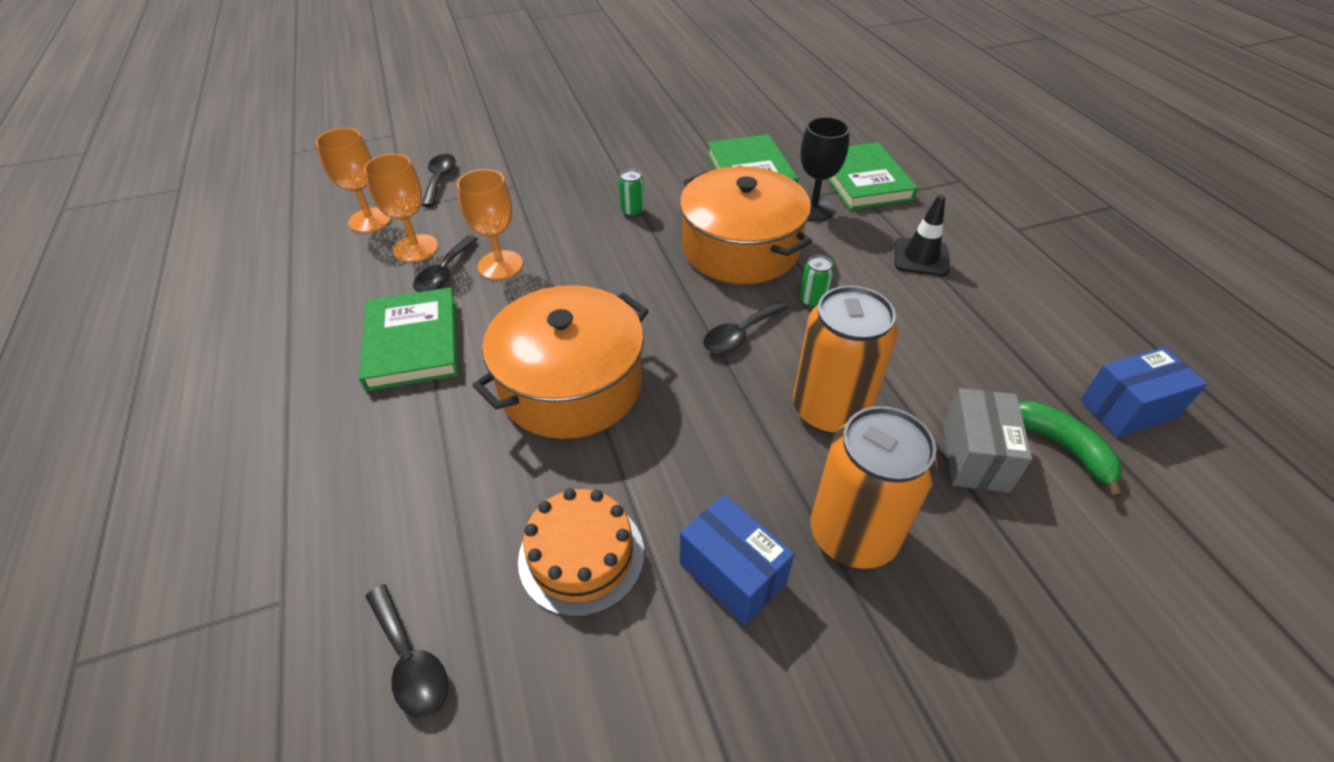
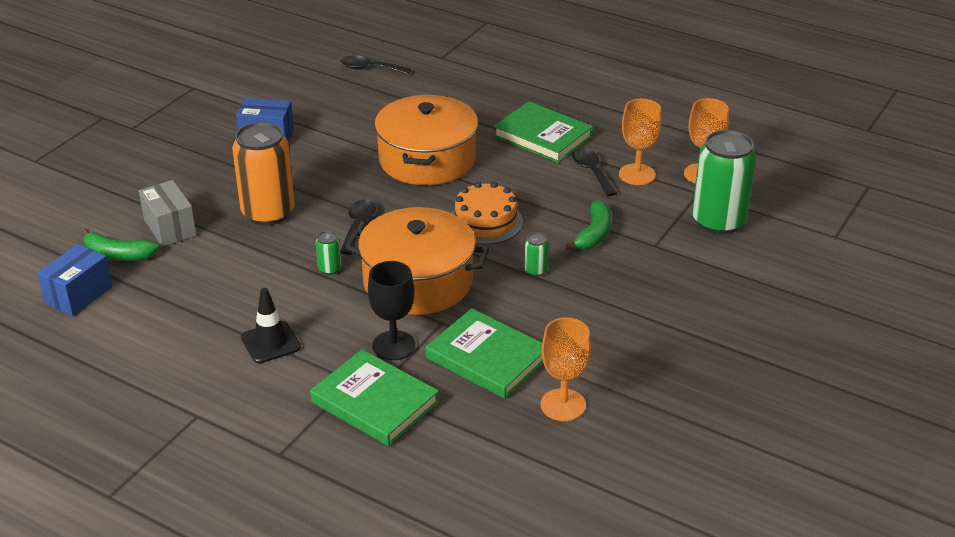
camera: 140 degrees right, 10 degrees down
black spoon [421,154,456,207] -> green can [692,130,756,234]
orange goblet [457,169,523,280] -> orange goblet moved to [541,317,591,421]
orange cake [518,488,644,617] -> orange cake moved to [452,182,523,244]
orange can [811,406,938,569] -> none
none -> green banana [565,200,611,250]

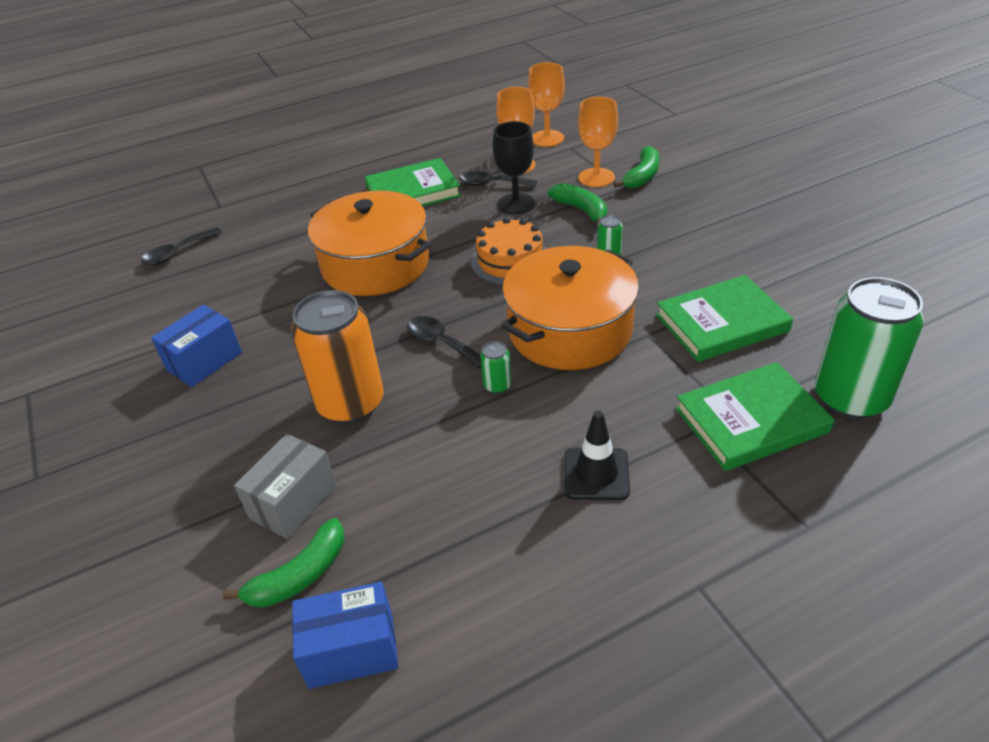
camera: 55 degrees left, 5 degrees up
blue box [37,244,112,316] -> blue box turned 75 degrees counterclockwise [292,582,399,689]
grey box [139,180,196,247] -> grey box turned 60 degrees counterclockwise [234,434,337,539]
black goblet [368,261,415,360] -> black goblet moved to [492,121,535,214]
orange goblet [541,317,591,421] -> orange goblet moved to [578,97,618,187]
green can [692,130,756,234] -> green can moved to [814,277,924,419]
none -> green banana [613,146,659,188]

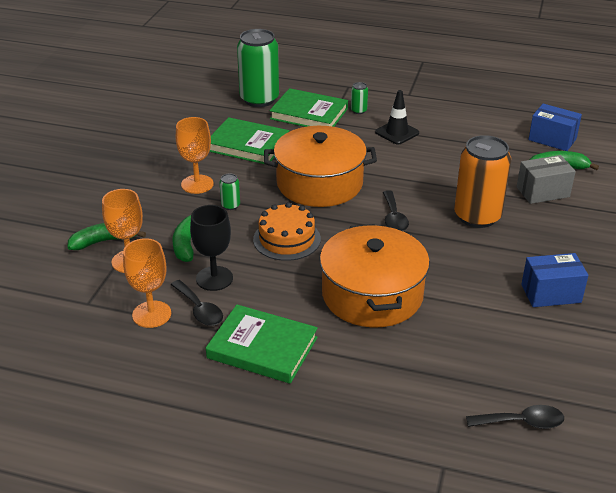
camera: 140 degrees left, 5 degrees down
green can [480,341,512,394] -> green can moved to [351,82,368,114]
orange goblet [528,62,565,147] -> orange goblet moved to [176,117,214,194]

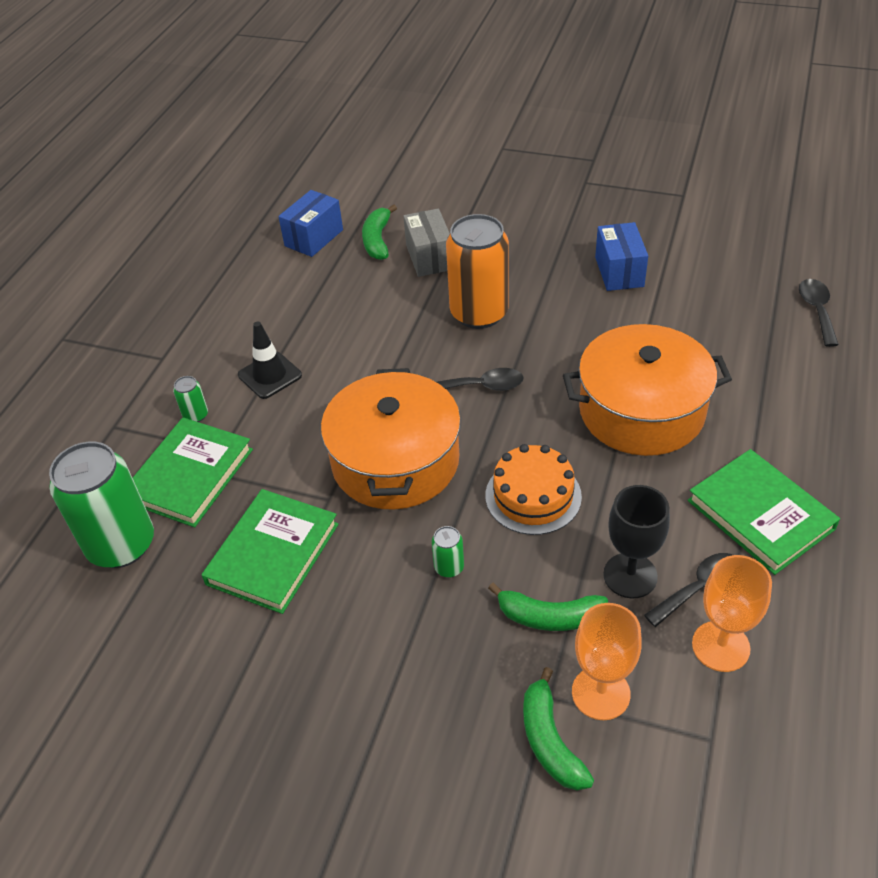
camera: 85 degrees left, 10 degrees up
orange goblet [176,117,214,194] -> none
green book [206,304,318,384] -> green book turned 60 degrees counterclockwise [688,449,840,575]

